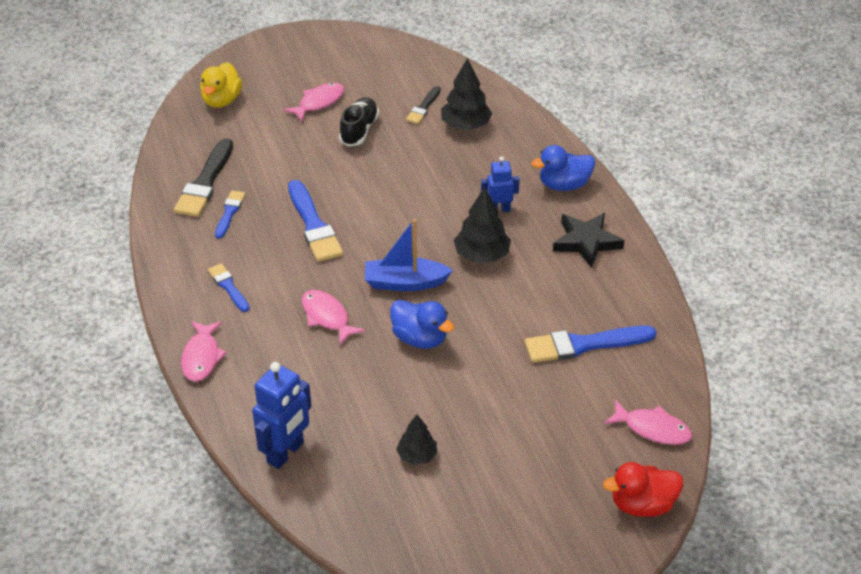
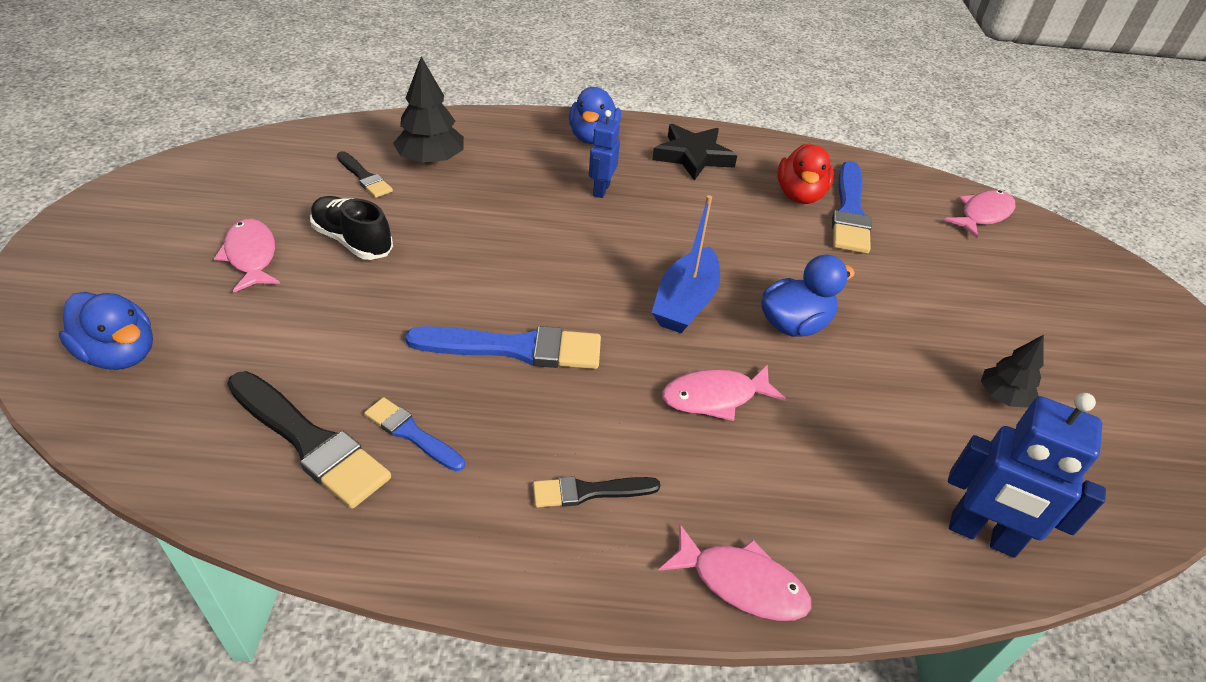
camera: 70 degrees left, 0 degrees up
yellow duck [200,62,242,108] -> blue duck [59,292,153,370]
blue brush [208,263,250,312] -> black brush [533,476,660,508]
blue robot [252,362,311,469] -> blue robot turned 150 degrees clockwise [948,393,1106,558]
black tree [454,187,511,262] -> none
red duck [603,462,683,517] -> red duck moved to [777,143,834,204]

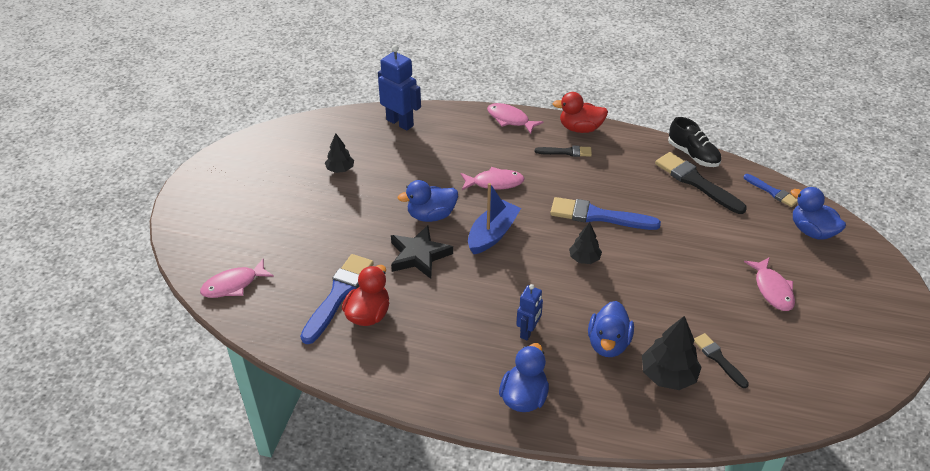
camera: 165 degrees left, 0 degrees up
black shoe [310,196,393,260] -> black shoe moved to [668,117,721,167]
blue brush [364,397,465,471] -> blue brush moved to [744,174,798,207]
black star [652,124,737,181] -> black star moved to [391,225,453,279]
none -> red duck [553,92,608,133]
none -> black tree [569,222,602,264]
none -> blue duck [588,301,634,357]

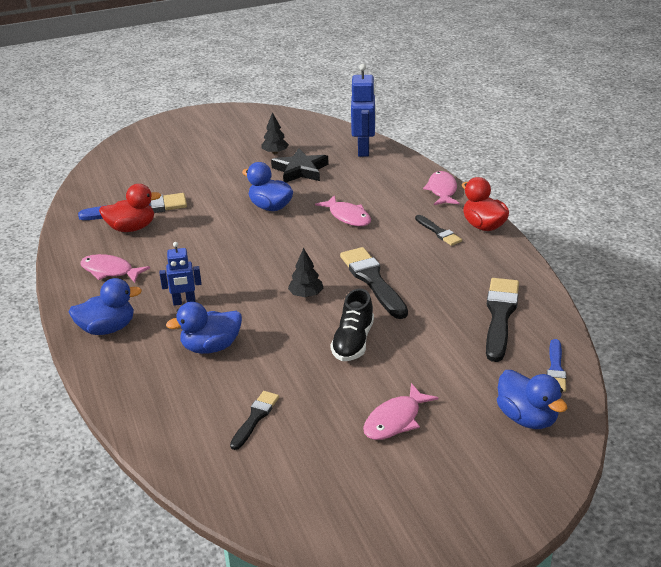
camera: 55 degrees right, 10 degrees down
pink fish [200,259,274,298] -> pink fish moved to [80,254,150,283]
black star [391,225,453,279] -> black star moved to [271,148,329,183]
blue boat [468,183,521,254] -> none
blue brush [550,197,661,230] -> black brush [340,247,408,319]
black tree [642,316,702,390] -> none
black shoe [668,117,721,167] -> black shoe moved to [330,289,374,361]
blue duck [791,187,846,240] -> blue duck turned 135 degrees clockwise [497,370,567,429]

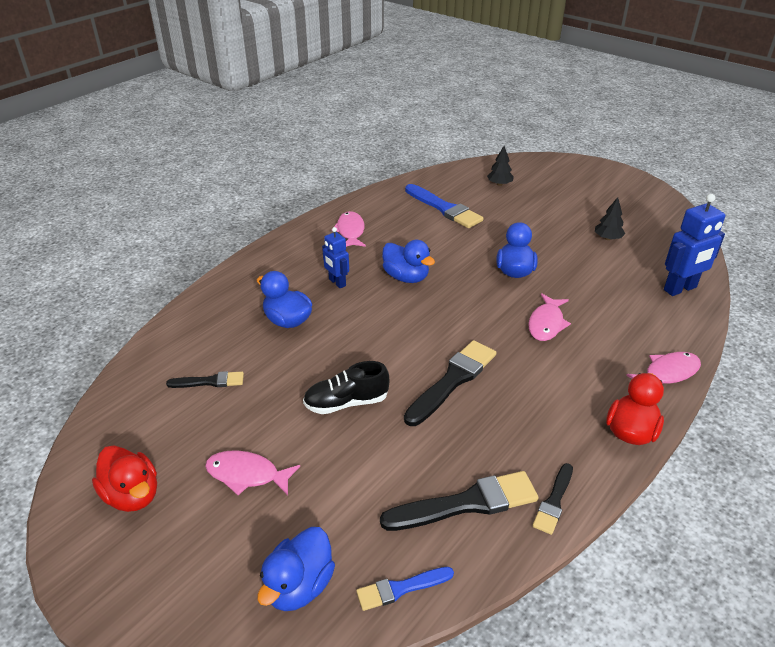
camera: 60 degrees right, 5 degrees up
blue duck [69,278,142,335] -> blue duck moved to [382,240,435,283]
red duck [99,184,161,232] -> red duck moved to [92,445,157,512]
black star [271,148,329,183] -> none
black tree [288,248,323,297] -> black tree moved to [487,146,514,186]
black brush [415,215,462,246] -> black brush moved to [533,463,573,535]

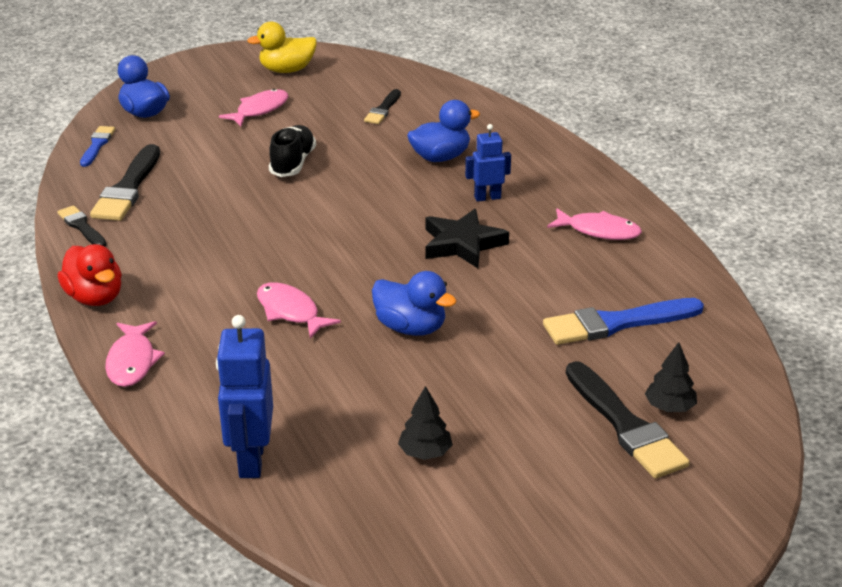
camera: 115 degrees right, 5 degrees down
red duck [92,445,157,512] -> yellow duck [247,21,317,73]
blue duck [382,240,435,283] -> black star [425,209,509,268]
black brush [404,340,496,426] -> black brush moved to [566,361,690,478]

